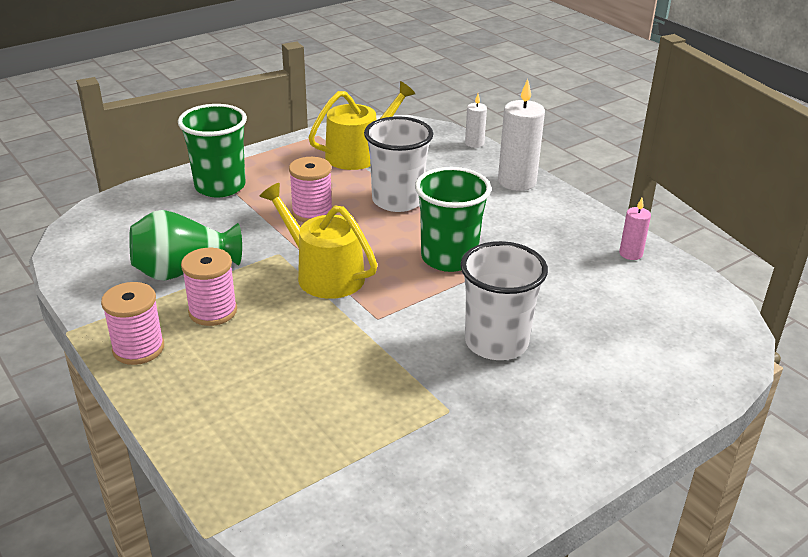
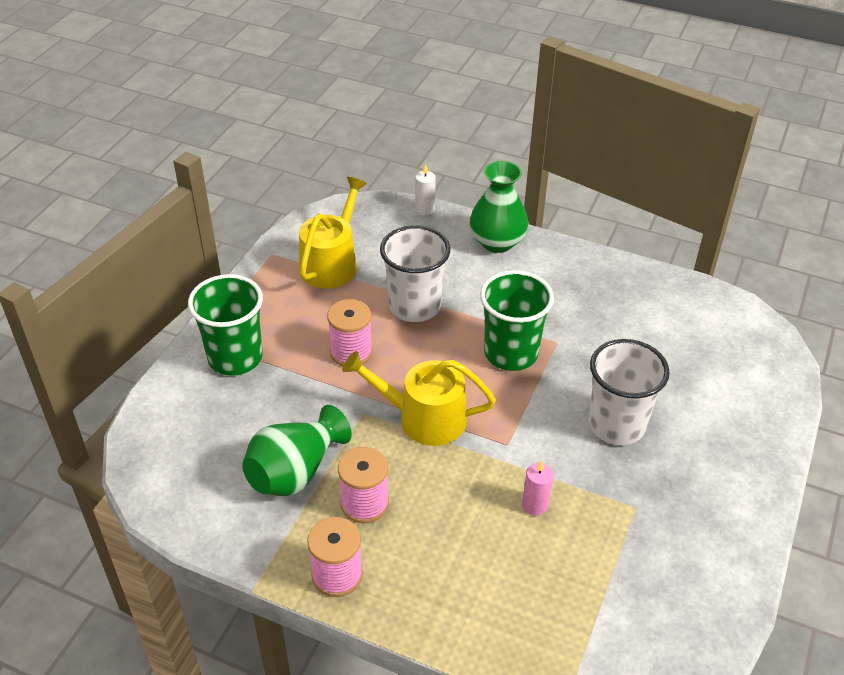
camera: 30 degrees left, 10 degrees up
white candle [498,79,545,191] -> green vase [469,161,528,253]
pink candle [619,198,651,260] -> pink candle moved to [522,461,553,516]

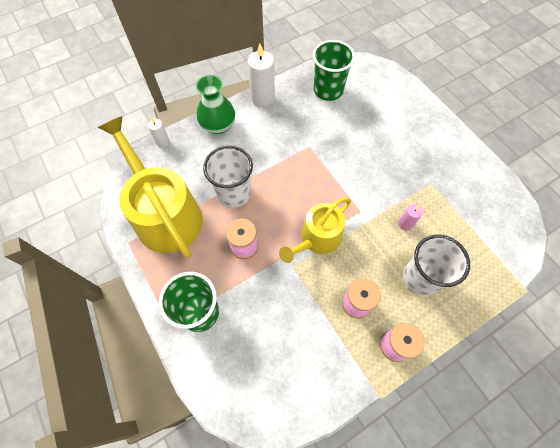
camera: 55 degrees left, 20 degrees up
green vase [242,405,352,496] -> none
yellow watering can [299,177,367,289] -> yellow watering can [98,116,203,258], size x1.63
green cup [480,270,554,371] -> green cup moved to [313,40,355,101]
white cup [588,339,670,445] -> white cup moved to [403,235,470,296]
none -> white candle [248,44,275,107]

